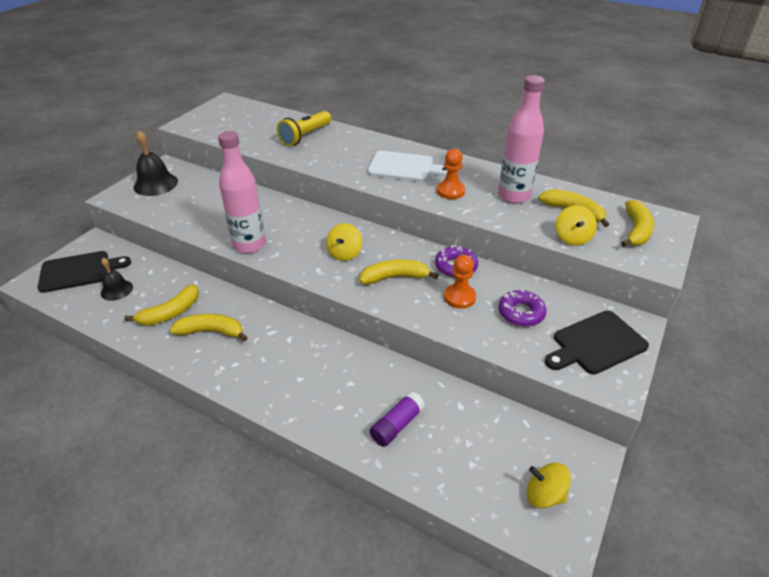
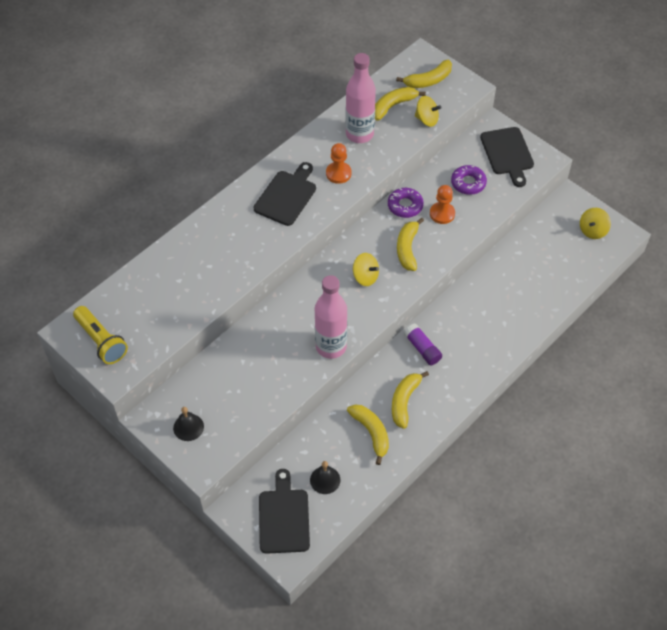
camera: 75 degrees left, 15 degrees up
black bell [133,130,178,196] -> black bell [173,407,204,441], size x0.63
yellow flashlight [277,111,331,146] -> yellow flashlight moved to [73,306,128,364]
white cutting board [368,151,448,182] -> black cutting board [254,162,316,226]
purple glue stick [370,391,425,447] -> purple glue stick moved to [404,324,442,365]
yellow banana [621,200,654,247] -> yellow banana turned 120 degrees clockwise [396,60,452,88]

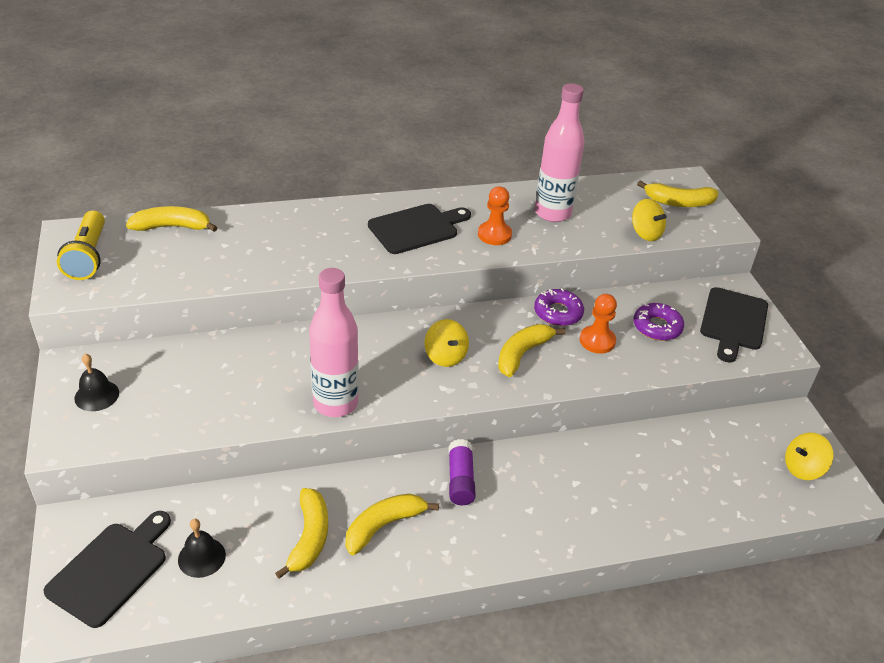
camera: 30 degrees right, 15 degrees down
yellow banana [375,87,426,121] -> yellow banana moved to [126,206,218,232]

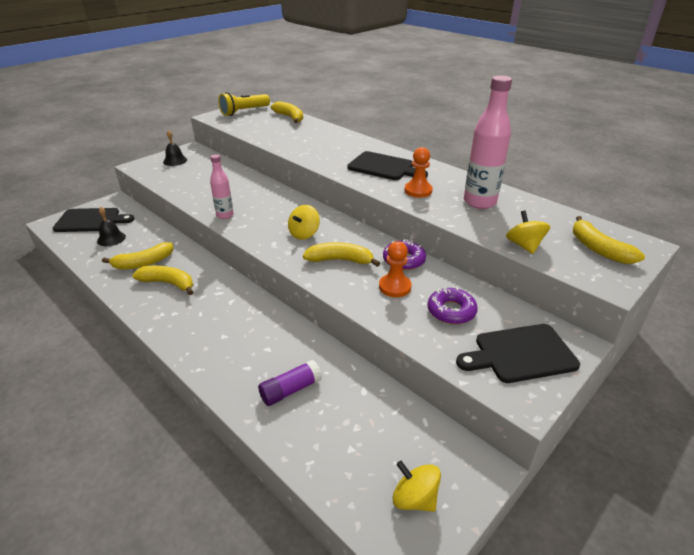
camera: 60 degrees right, 5 degrees down
pink bottle [309,268,359,417] -> pink bottle [210,154,234,219], size x0.58
purple glue stick [449,439,476,505] -> purple glue stick moved to [258,360,322,406]
yellow spinning top [632,199,667,241] -> yellow spinning top turned 150 degrees clockwise [506,211,550,254]

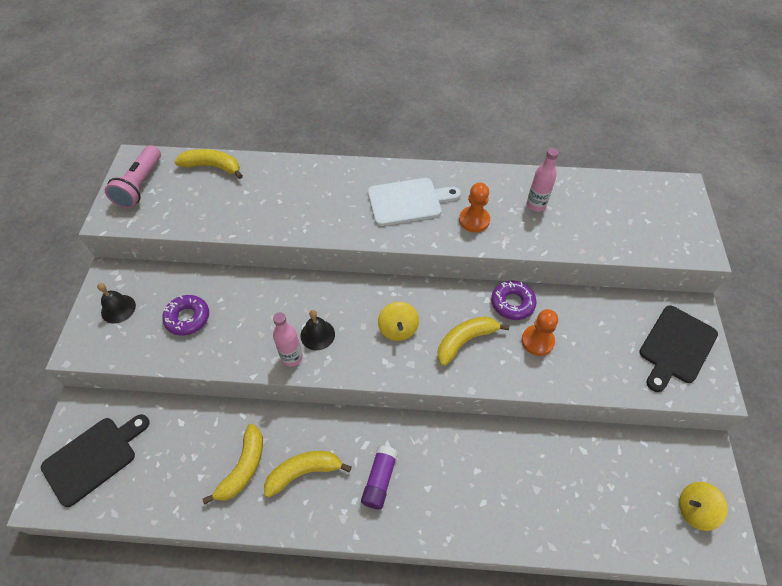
camera: 40 degrees left, 20 degrees up
black bell [97,207,126,246] -> black bell moved to [300,310,335,350]
yellow flashlight [219,92,270,116] -> pink flashlight [105,145,161,209]
purple glue stick [258,360,322,406] -> purple glue stick moved to [361,445,398,509]
black cutting board [347,151,428,180] -> white cutting board [368,178,461,226]
purple donut [428,287,478,324] -> purple donut moved to [162,295,209,336]
pink bottle [464,75,512,209] -> pink bottle [527,148,559,212], size x0.58
yellow spinning top [506,211,550,254] -> none
yellow banana [573,216,645,264] -> none

